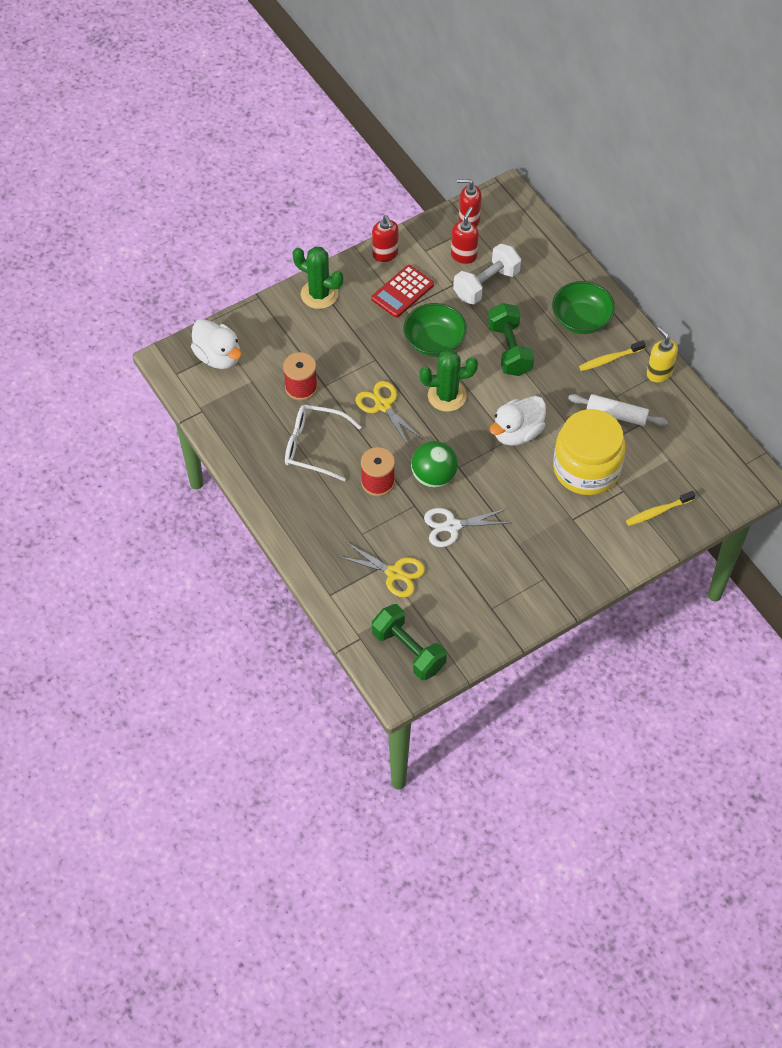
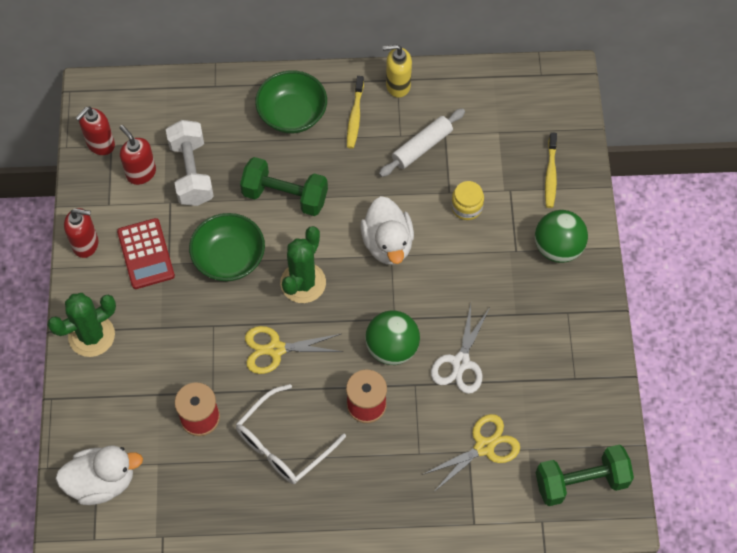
camera: 60 degrees left, 5 degrees up
yellow jar [553,409,626,495] -> yellow jar [451,181,484,220], size x0.42
none -> green ball [535,210,588,263]

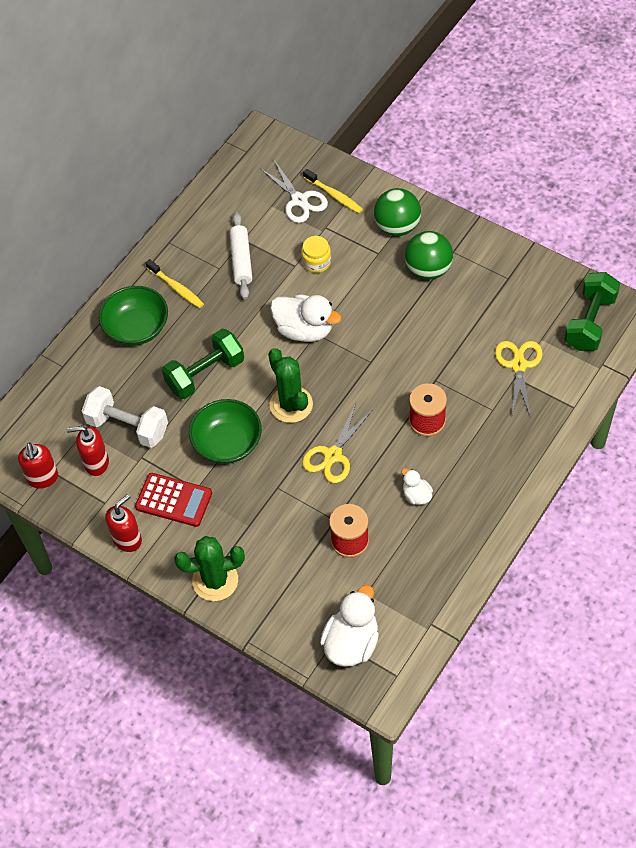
camera: 50 degrees left, 5 degrees down
green cactus [47,293,116,357] -> green cactus turned 75 degrees clockwise [174,536,245,601]
white glasses [236,384,346,484] -> white duck [401,468,433,505]
green ball [365,310,420,365] -> green ball moved to [405,231,453,280]
yellow soap dispenser [383,44,412,98] -> none
white scissors [431,304,489,394] -> white scissors moved to [260,160,328,223]

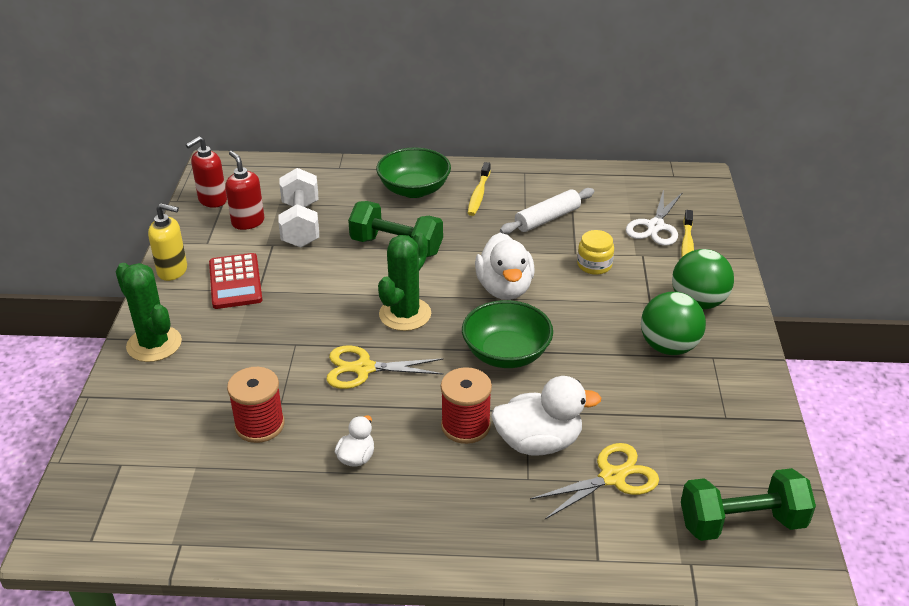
camera: 55 degrees right, 20 degrees down
red soap dispenser [105,494,142,552] -> yellow soap dispenser [148,203,187,281]
green bowl [189,399,262,464] -> green bowl moved to [462,300,553,368]
white duck [320,585,379,667] -> white duck moved to [491,376,602,456]

